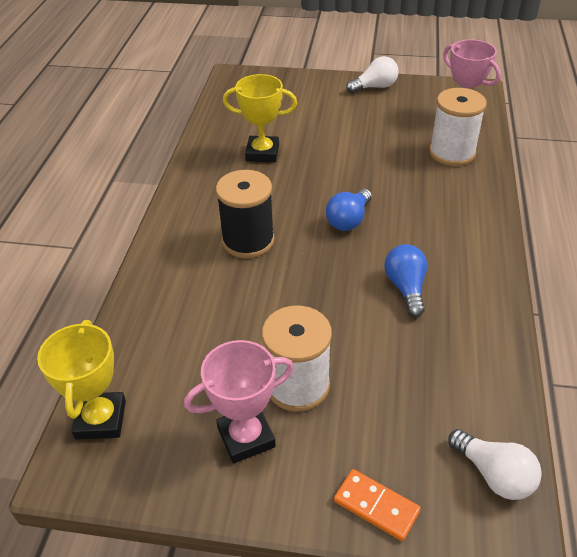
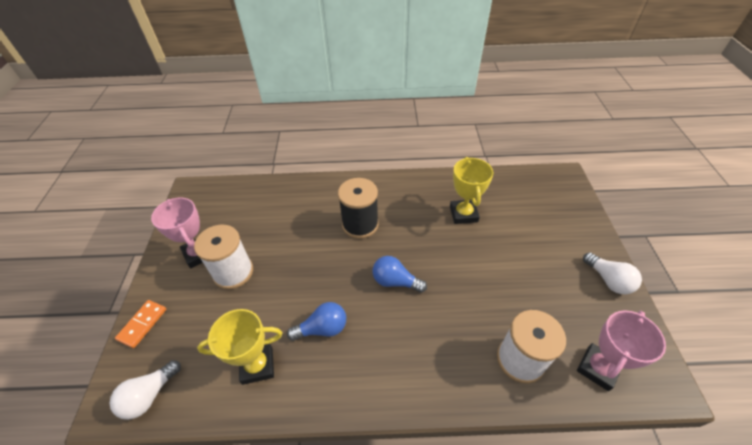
camera: 80 degrees right, 5 degrees up
yellow trophy [37,320,126,440] -> yellow trophy moved to [197,309,282,385]

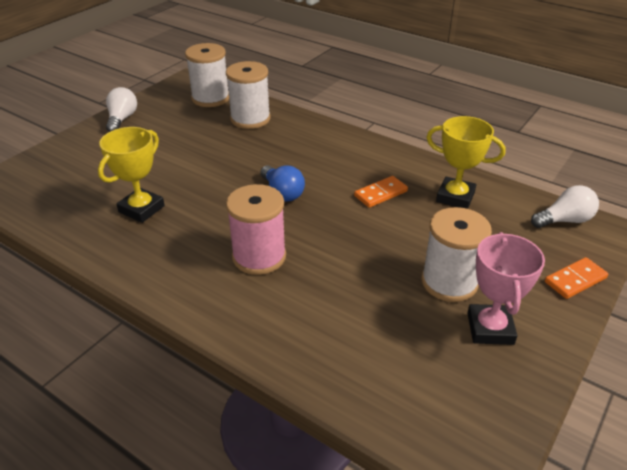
camera: 145 degrees left, 10 degrees down
blue light bulb [287,302,346,341] -> orange domino [354,176,408,208]
black spool [338,178,379,239] -> pink spool [226,184,286,275]
pink trophy [577,310,666,391] -> white spool [185,43,229,107]

